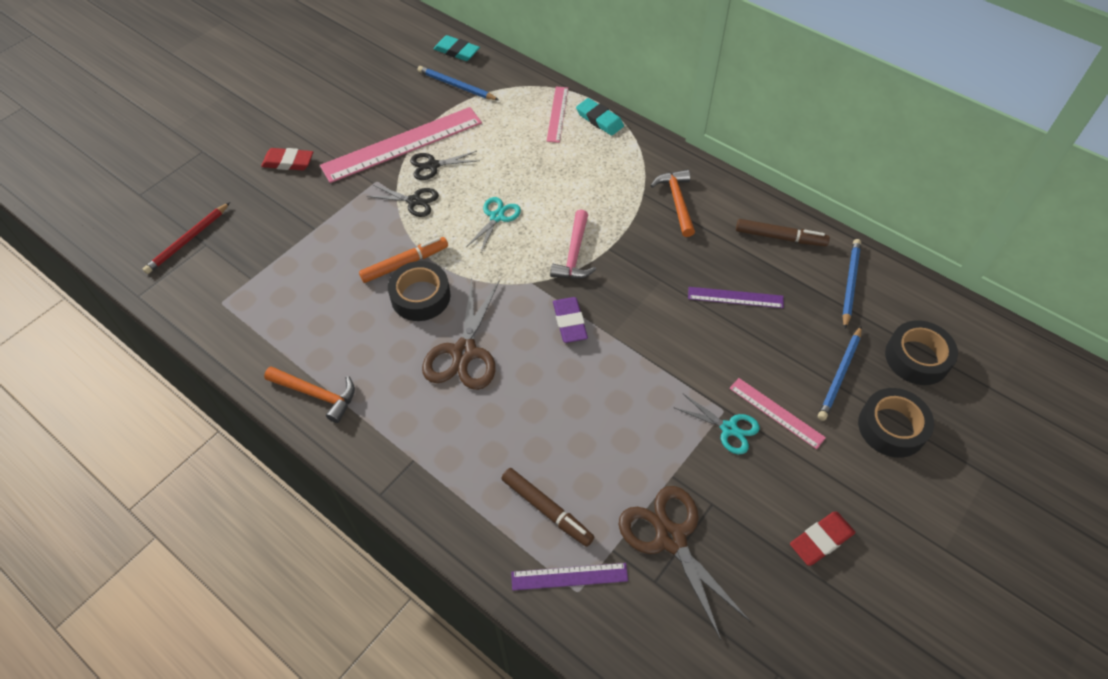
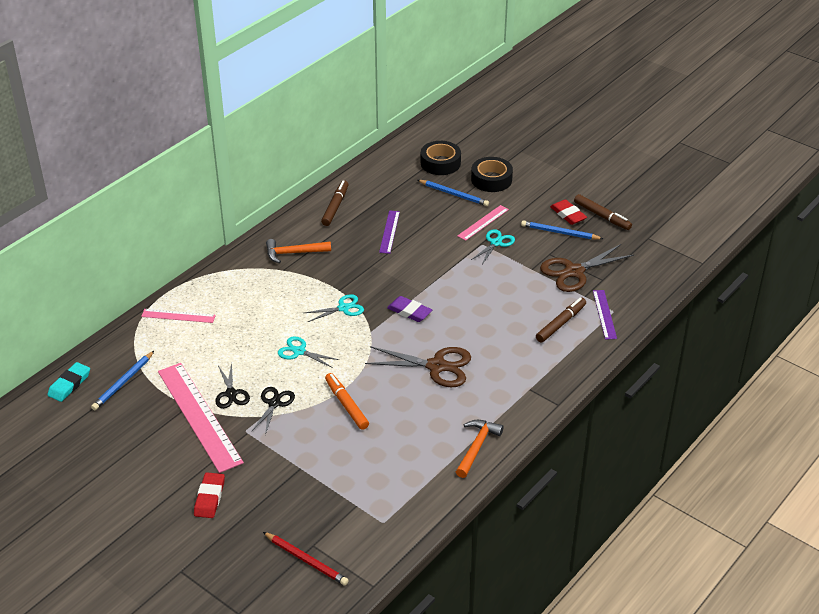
camera: 90 degrees left, 15 degrees down
black tape [388,261,451,321] -> none
pink hammer [550,209,596,279] -> turquoise scissors [305,294,364,322]
purple eraser [553,297,588,343] -> purple eraser turned 45 degrees clockwise [387,296,432,322]
turquoise eraser [576,98,624,136] -> none
blue pencil [842,239,861,329] -> blue pencil moved to [521,220,603,240]
none -> brown marker [574,194,632,230]

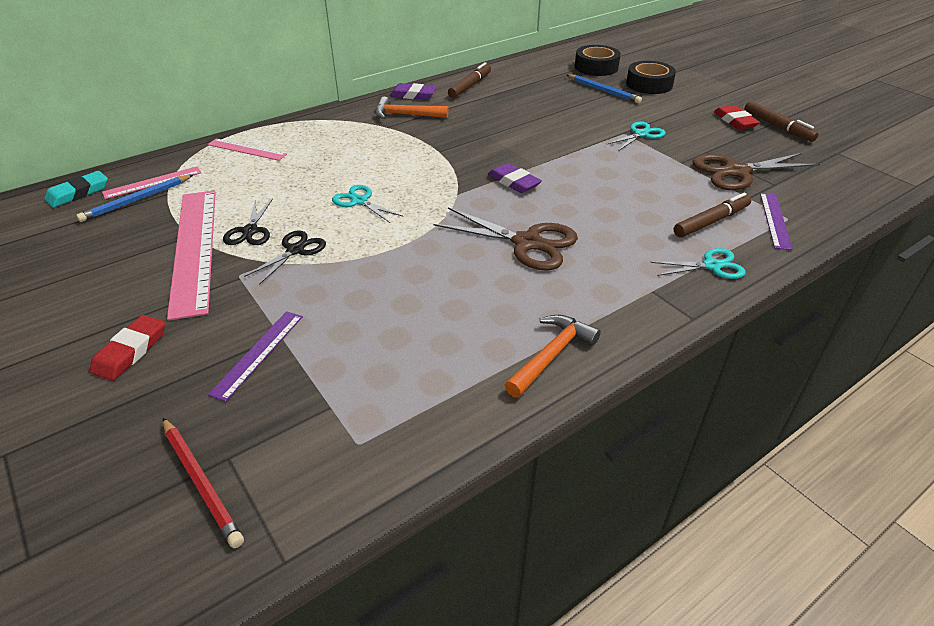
camera: 15 degrees right, 0 degrees up
turquoise scissors [305,294,364,322] -> turquoise scissors moved to [650,248,746,279]
orange marker [325,373,369,430] -> none
purple ruler [379,210,400,254] -> purple ruler moved to [208,311,303,402]
pink ruler [457,205,509,241] -> pink ruler moved to [102,166,201,199]
blue pencil [521,220,603,240] -> none
none -> purple eraser [390,83,437,100]

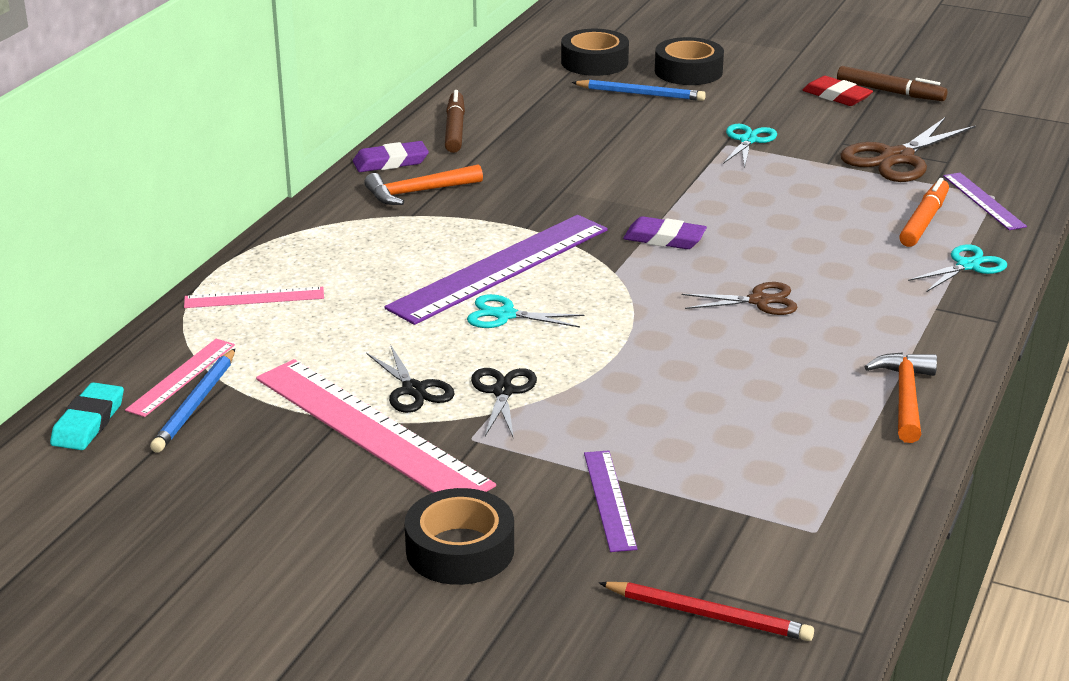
camera: 30 degrees left, 10 degrees down
red eraser [90,315,165,381] -> black tape [405,488,514,585]
brown scissors [434,207,578,271] -> brown scissors [682,282,798,315], size x0.60
brown marker [674,193,751,238] -> orange marker [899,178,949,247]
none -> purple ruler [384,215,608,325]

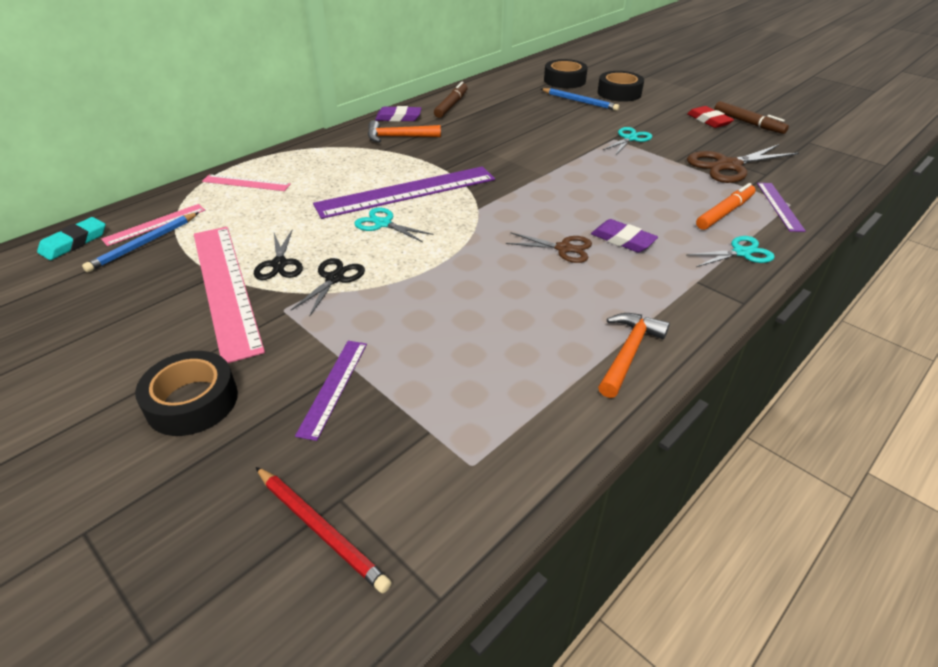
camera: 20 degrees right, 10 degrees up
purple eraser [623,216,707,249] -> purple eraser moved to [591,219,658,252]

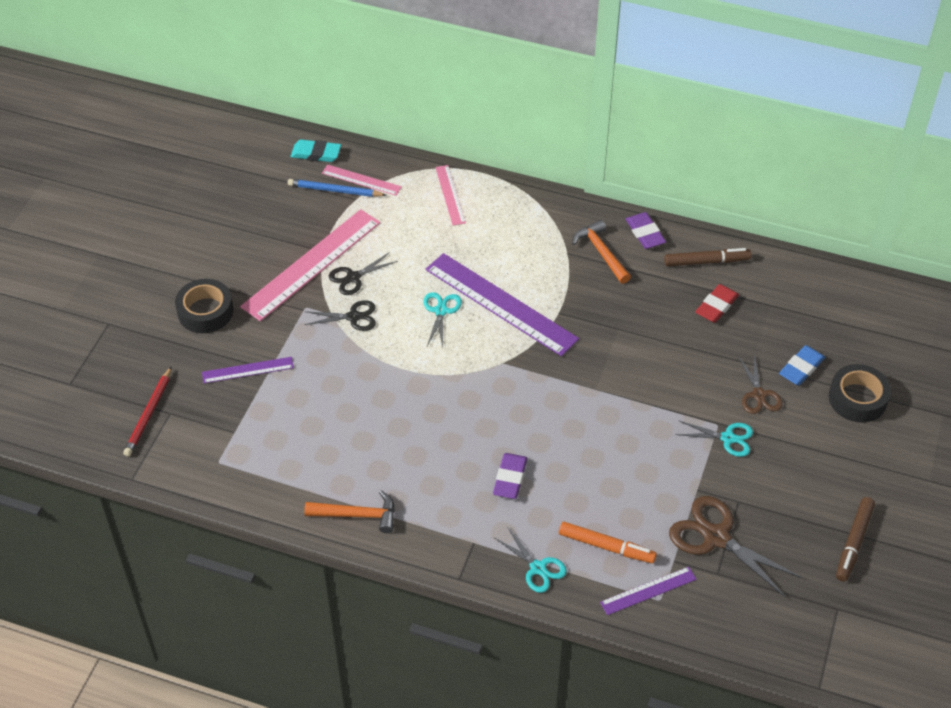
camera: 65 degrees right, 10 degrees up
brown scissors [506,232,592,263] -> brown scissors moved to [738,354,782,414]
blue pencil [541,88,619,111] -> blue eraser [779,345,825,386]
black tape [544,59,588,88] -> none
red eraser [687,106,734,128] -> red eraser moved to [695,284,739,323]

